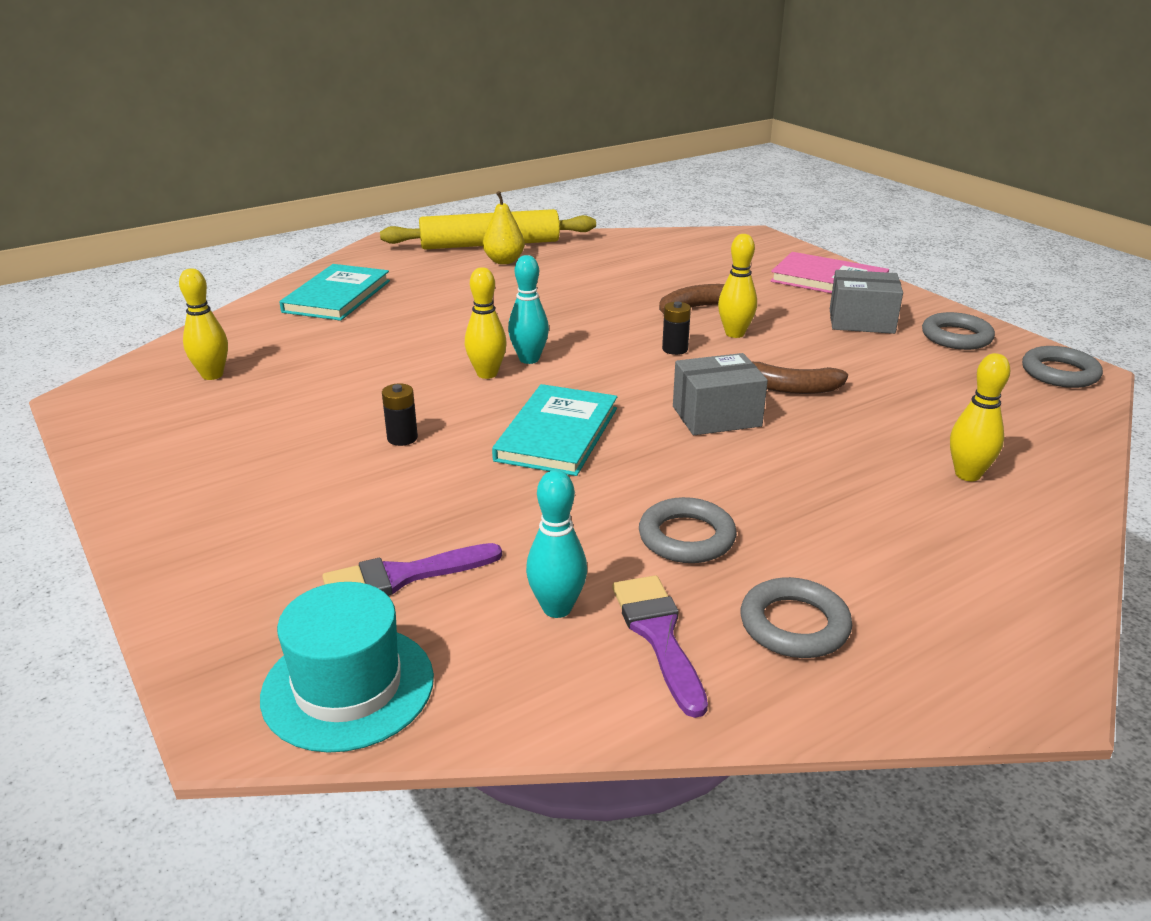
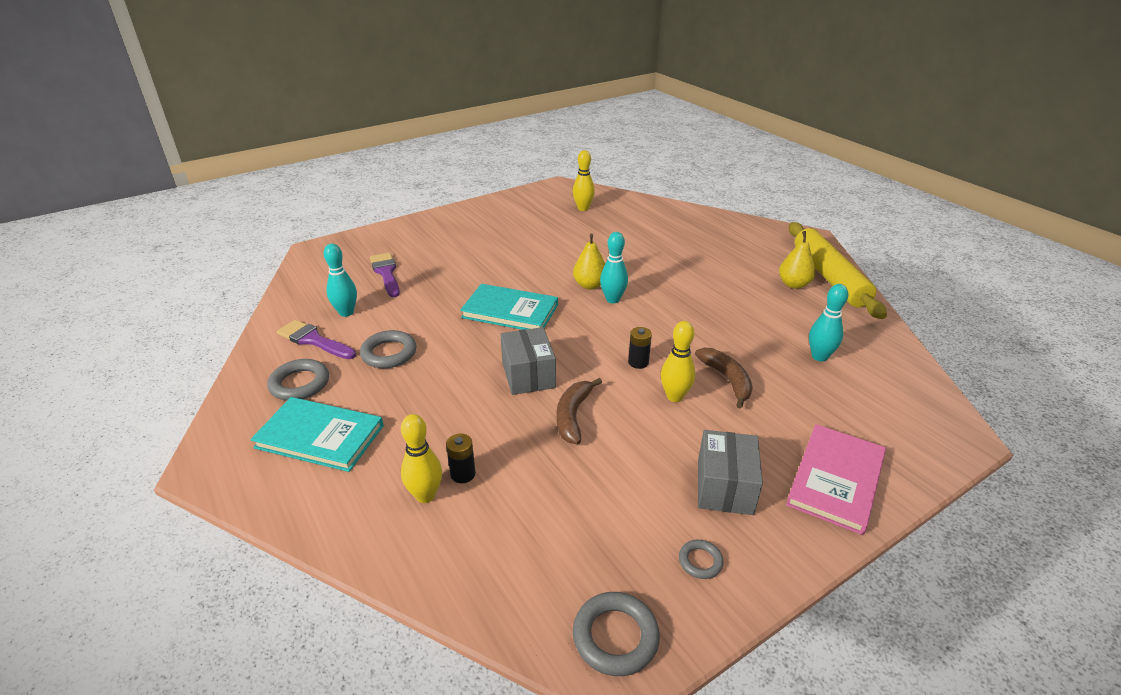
camera: 90 degrees right, 5 degrees up
turquoise hat [260,582,434,753] -> none
turquoise book [279,264,390,321] -> turquoise book moved to [250,397,384,472]
black battery [382,383,418,446] -> black battery moved to [446,434,476,483]
yellow bowling pin [465,267,507,379] -> yellow pear [573,233,605,289]
purple brush [612,575,708,718] -> purple brush turned 135 degrees counterclockwise [277,320,356,359]
grey ring [922,312,995,350] -> grey ring [679,540,724,579], size x0.56
none -> turquoise bowling pin [809,284,848,362]

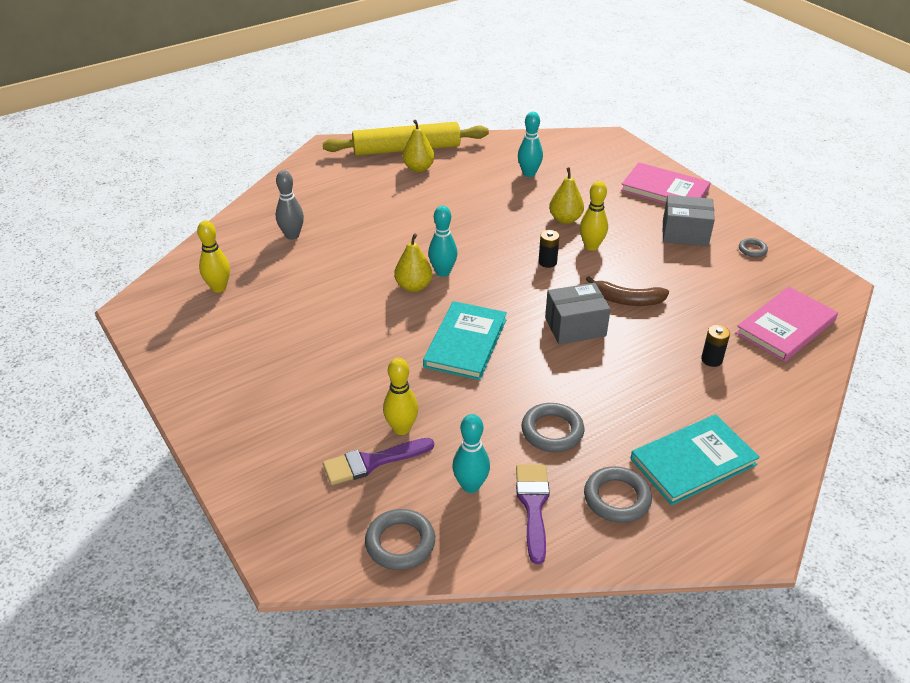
camera: 90 degrees left, 5 degrees up
turquoise book [250,397,384,472] -> turquoise book turned 45 degrees clockwise [630,414,760,505]
purple brush [277,320,356,359] -> purple brush turned 150 degrees clockwise [516,464,550,564]
yellow bowling pin [401,414,442,503] -> yellow bowling pin moved to [383,358,418,435]
grey ring [573,592,660,676] -> grey ring moved to [365,509,435,570]
brown banana [695,348,753,409] -> yellow pear [549,167,584,224]
none -> grey bowling pin [276,171,304,240]
none -> pink book [735,287,838,362]

